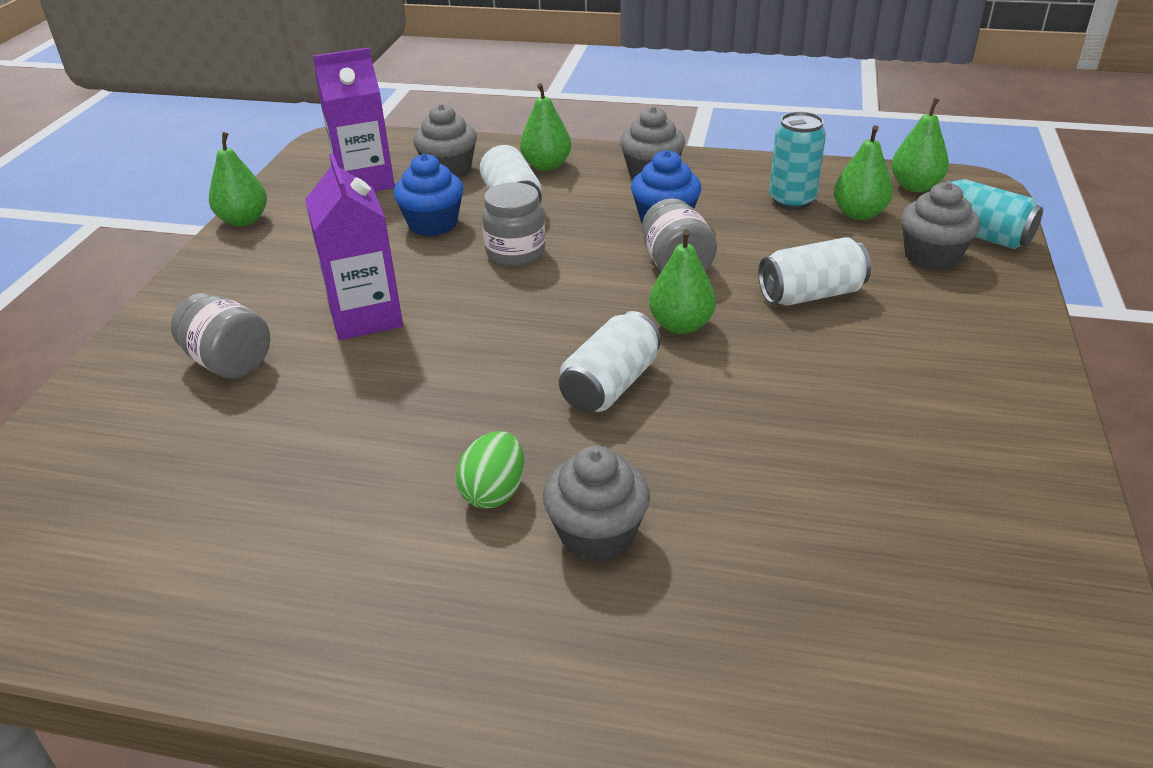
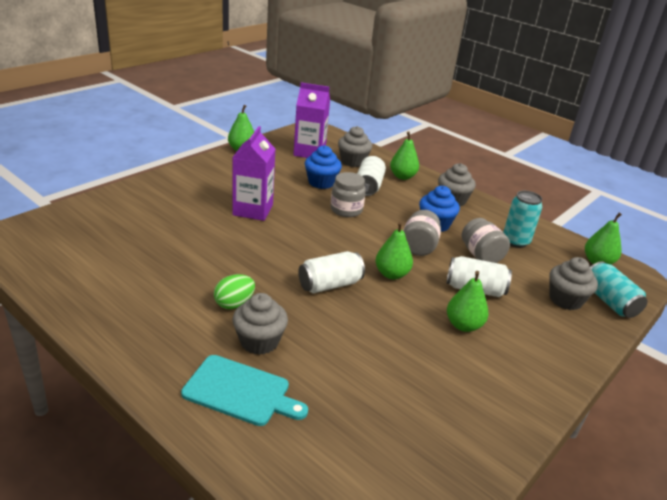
camera: 25 degrees right, 5 degrees down
grey jar [171,293,270,379] -> grey jar moved to [462,218,510,263]
green pear [834,125,893,220] -> green pear moved to [447,271,489,332]
none -> turquoise cutting board [181,355,308,426]

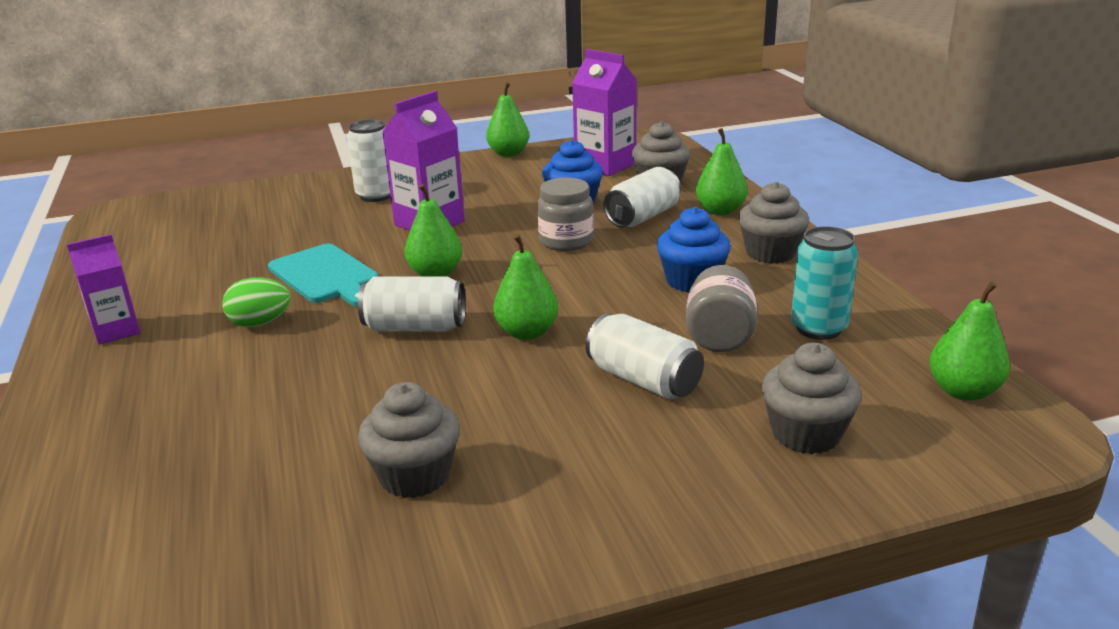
camera: 35 degrees right, 5 degrees down
turquoise cutting board [181,355,308,426] -> turquoise cutting board moved to [268,243,379,307]
grey cupcake [233,293,288,355] -> grey cupcake moved to [358,382,460,498]
grey jar [403,210,441,256] -> none
green pear [447,271,489,332] -> green pear moved to [405,184,462,276]
turquoise can [590,261,648,318] -> none
none -> purple carton [67,234,140,344]
none -> white can [347,119,391,202]

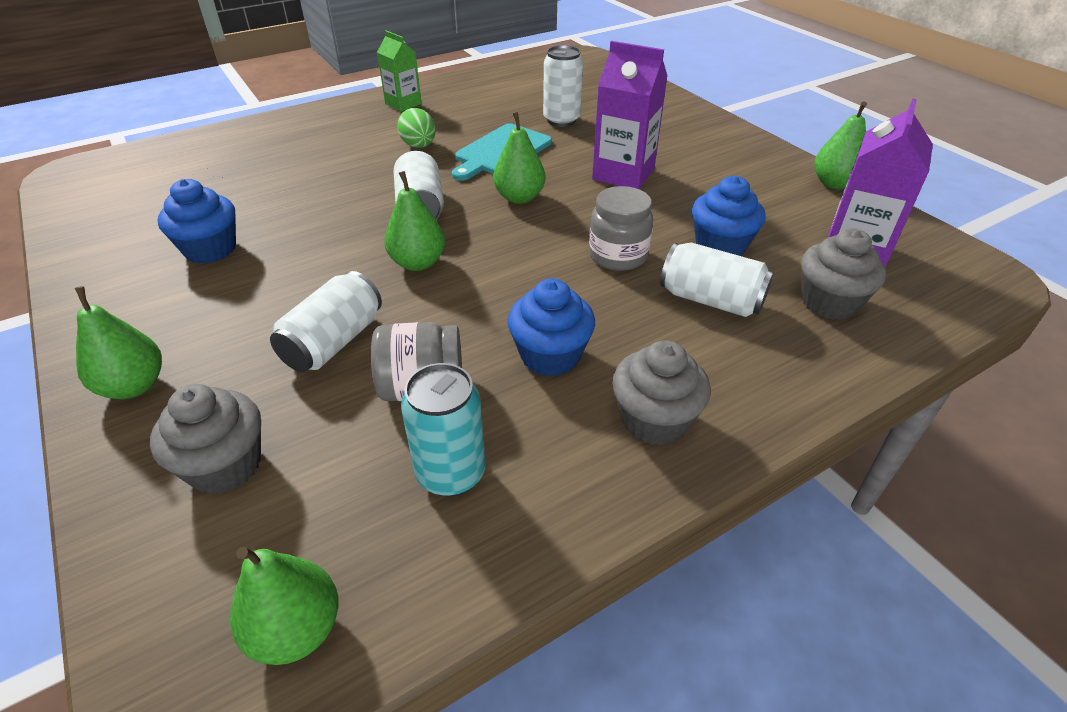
camera: 75 degrees right, 15 degrees up
purple carton [67,234,140,344] -> green carton [377,30,422,112]
white can [347,119,391,202] -> white can moved to [543,45,583,127]
grey cupcake [358,382,460,498] -> blue cupcake [158,179,236,264]
green pear [696,128,747,215] -> green pear moved to [75,286,162,399]

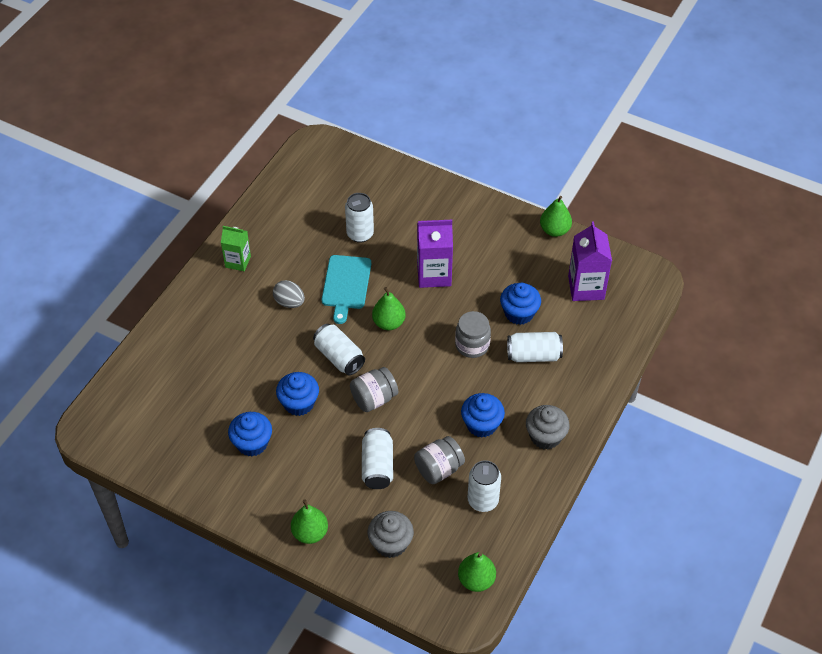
camera: 30 degrees left, 10 degrees up
green pear [384,171,445,271] -> grey jar [350,367,398,412]
green egg [397,108,436,148] -> grey egg [273,280,305,308]
turquoise can [401,363,486,497] -> white can [467,460,501,512]
grey cupcake [801,228,886,320] -> none
none -> blue cupcake [276,372,319,416]

